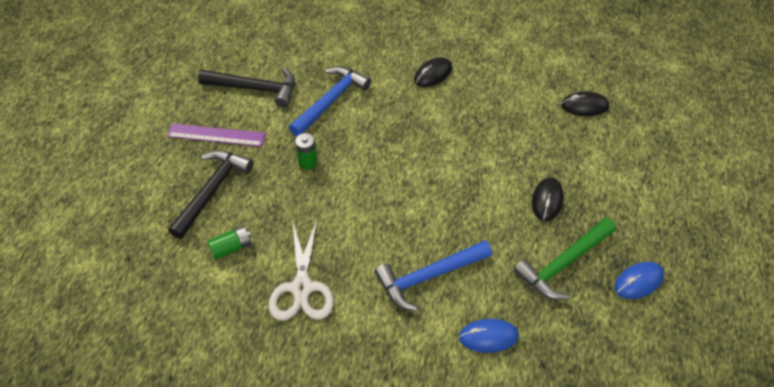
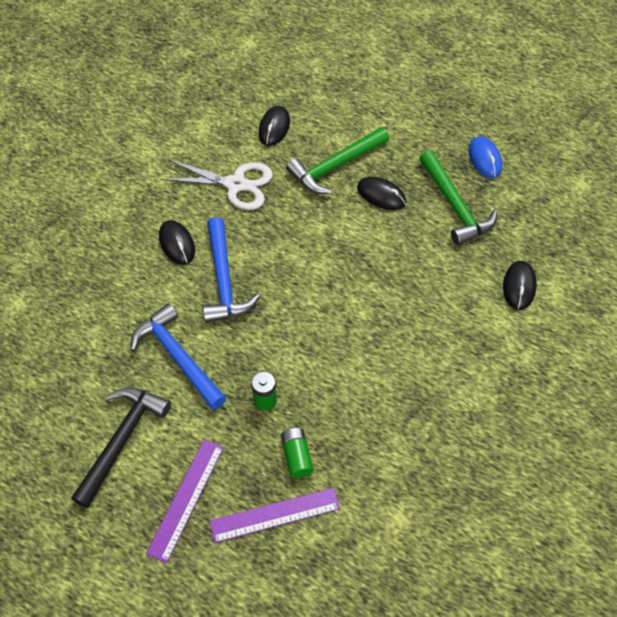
camera: 75 degrees left, 5 degrees up
black hammer [168,150,254,239] -> purple ruler [209,488,340,543]
green battery [207,226,252,260] -> green battery moved to [281,428,314,478]
white scissors [269,220,334,320] -> white scissors moved to [161,160,273,210]
blue hammer [374,240,492,311] -> blue hammer moved to [203,217,260,323]
blue mouse [459,319,519,353] -> black mouse [503,261,537,310]
none -> green hammer [286,127,389,194]

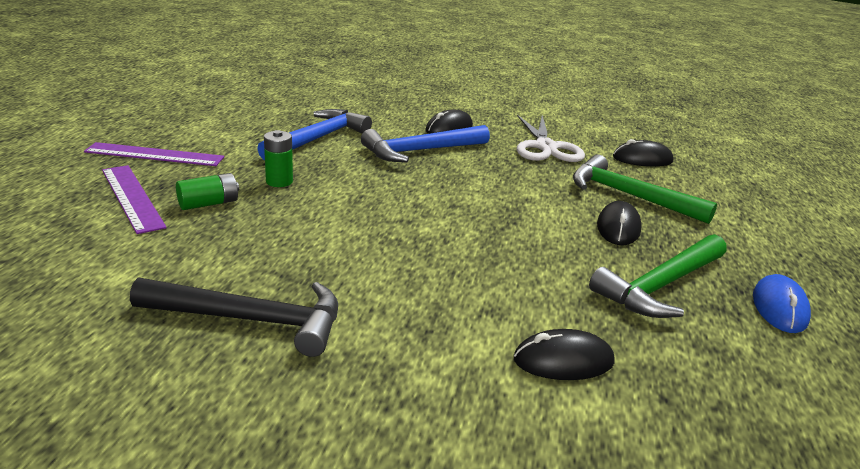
camera: 70 degrees right, 30 degrees down
black hammer [71,387,171,508] -> black hammer moved to [130,278,338,357]
blue mouse [468,136,502,178] -> blue mouse turned 45 degrees counterclockwise [753,274,811,333]

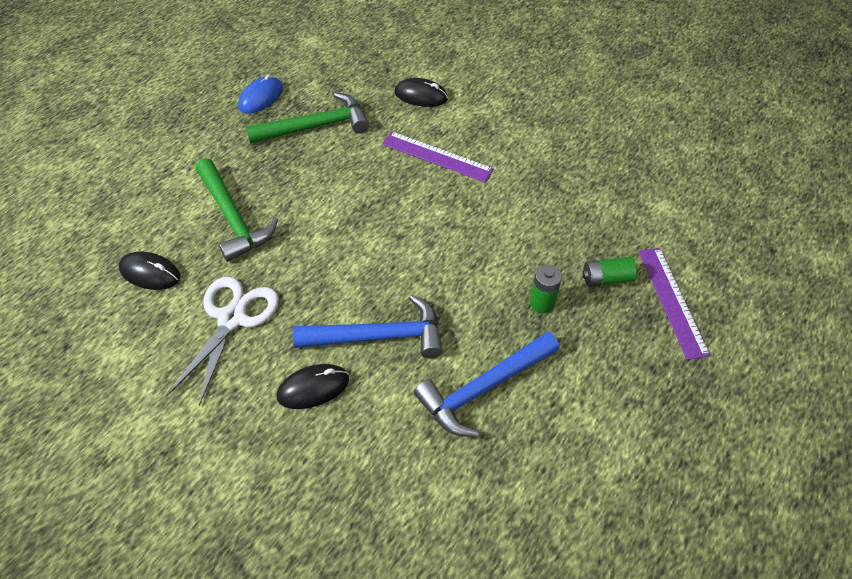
camera: 155 degrees left, 25 degrees up
purple ruler [84,142,224,166] -> purple ruler moved to [382,132,494,182]
black hammer [130,278,338,357] -> none
black mouse [597,201,642,245] -> none

